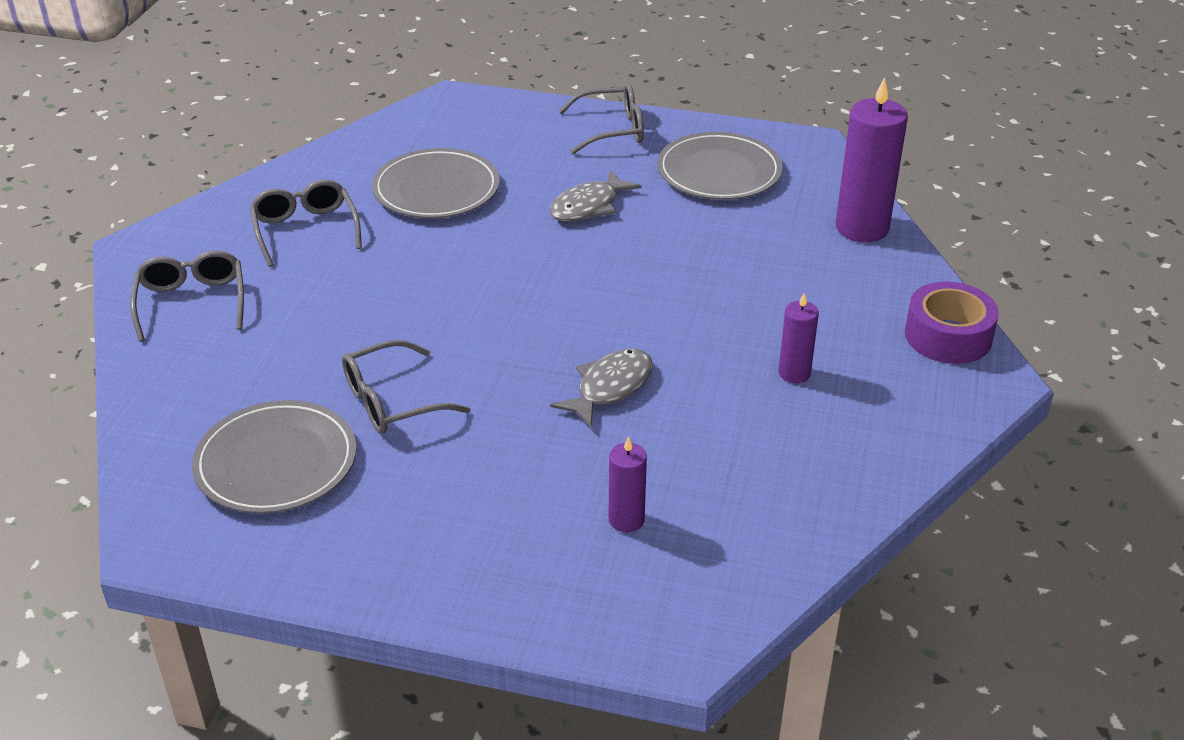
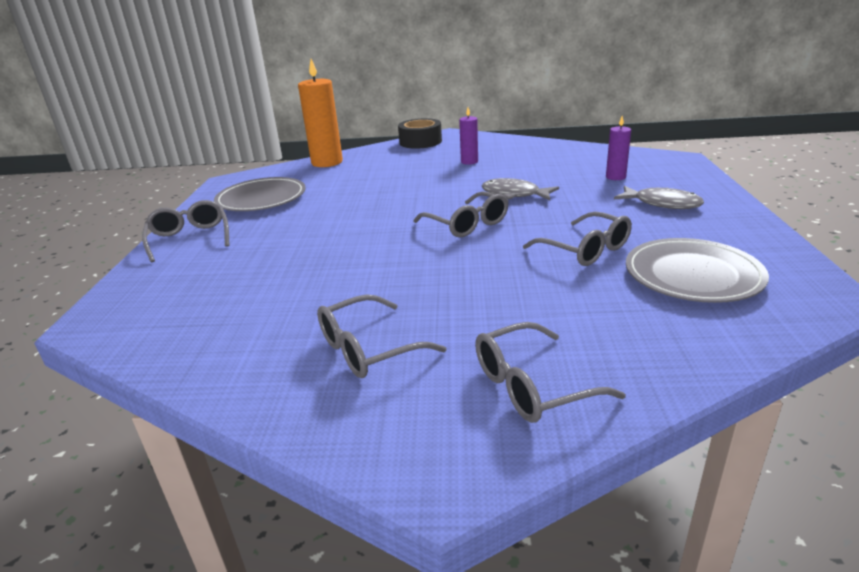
camera: 100 degrees left, 10 degrees down
grey plate [372,148,500,218] -> none
grey fish [550,170,642,222] -> grey fish moved to [614,186,704,209]
purple candle [836,77,908,242] -> orange candle [298,59,343,167]
purple tape [905,282,999,364] -> black tape [398,118,442,149]
none -> grey glasses [414,191,508,237]

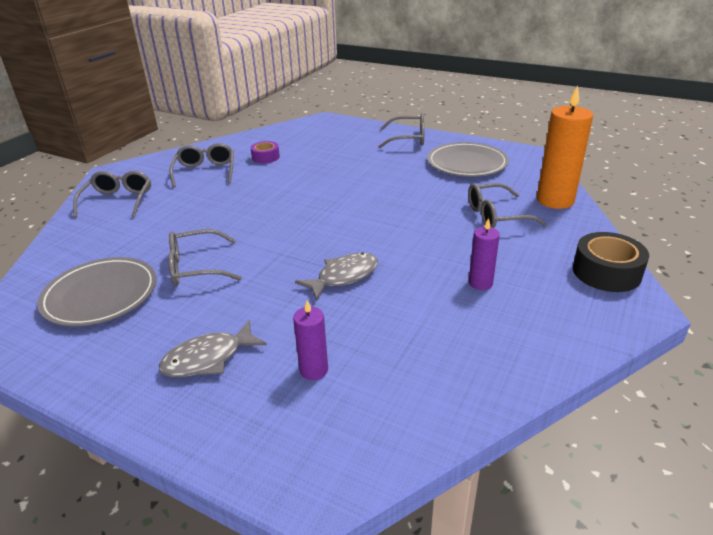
camera: 115 degrees right, 5 degrees up
grey glasses [414,191,508,237] -> grey glasses moved to [468,183,547,228]
none -> purple tape [251,141,280,163]

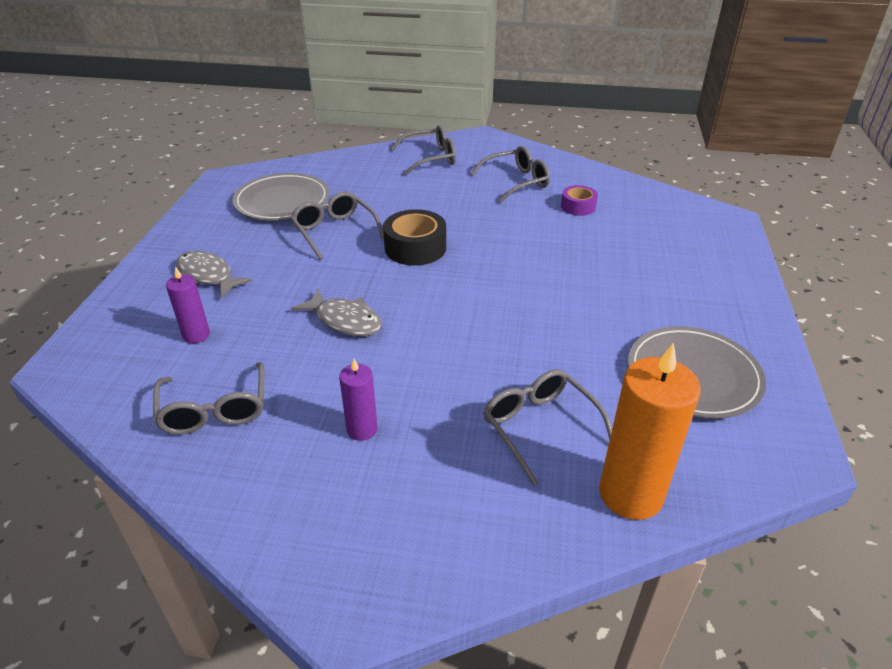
camera: 70 degrees right, 5 degrees up
grey glasses [378,113,425,149] -> grey glasses moved to [153,362,264,435]
black tape [573,232,649,292] -> black tape moved to [383,209,446,265]

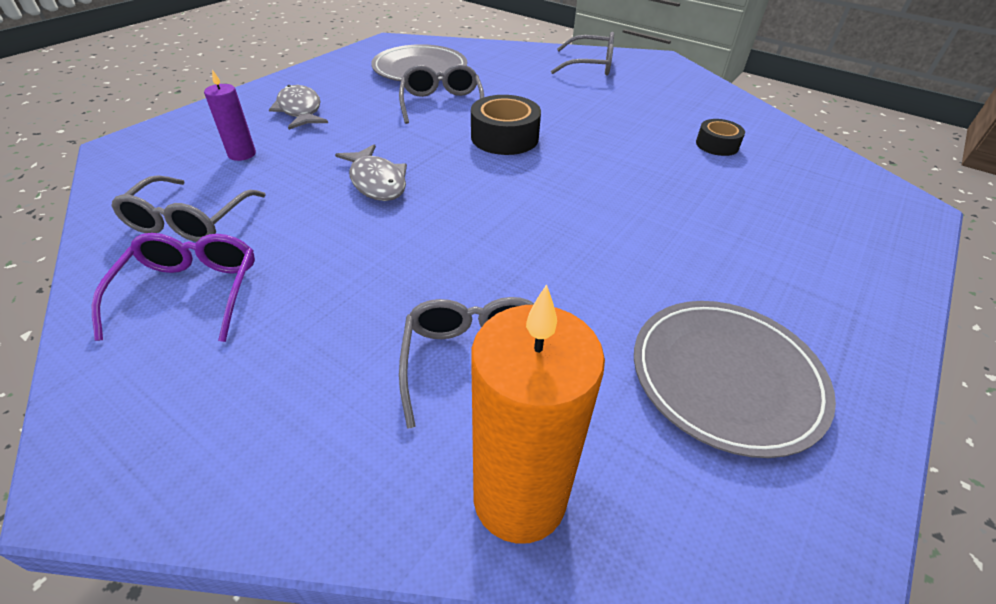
camera: 25 degrees right, 5 degrees up
purple candle [339,359,377,441] -> none
grey glasses [471,146,550,203] -> none
purple tape [561,185,598,216] -> black tape [696,119,745,156]
none -> purple glasses [91,233,255,342]

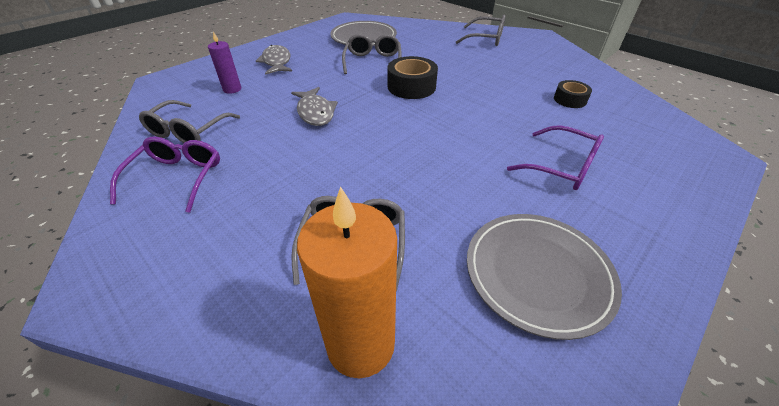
camera: 10 degrees right, 0 degrees up
none -> purple glasses [507,125,604,190]

